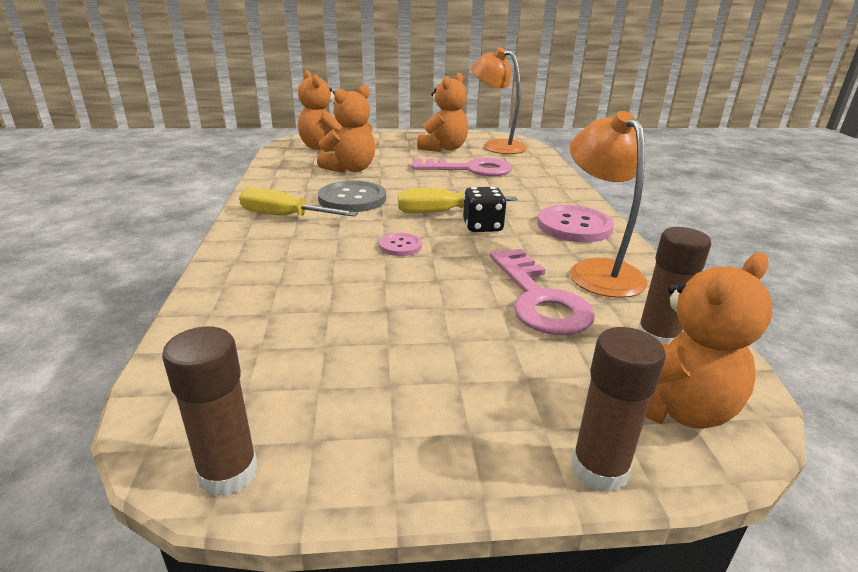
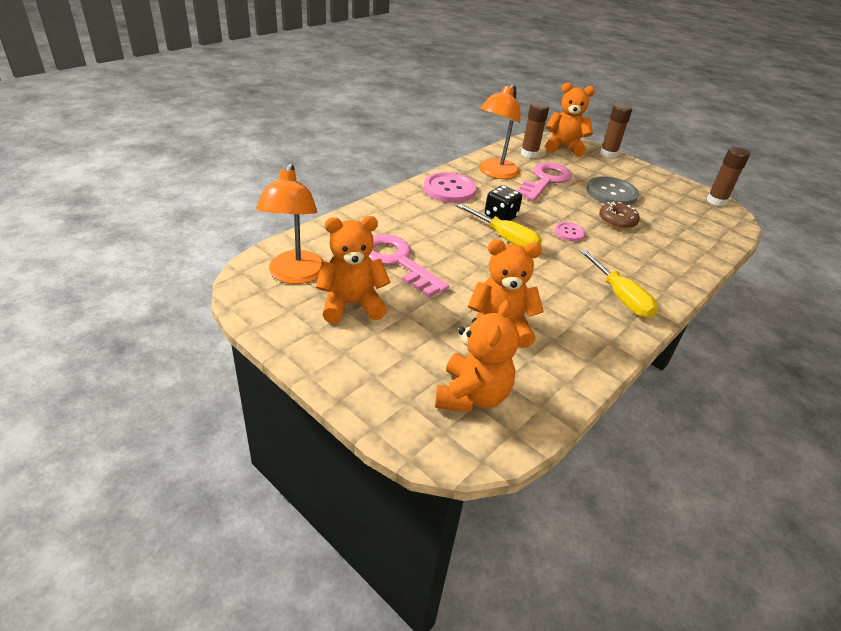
camera: 135 degrees left, 10 degrees up
grey button [318,181,386,212] -> grey button moved to [586,176,639,205]
none -> brown donut [599,201,640,229]

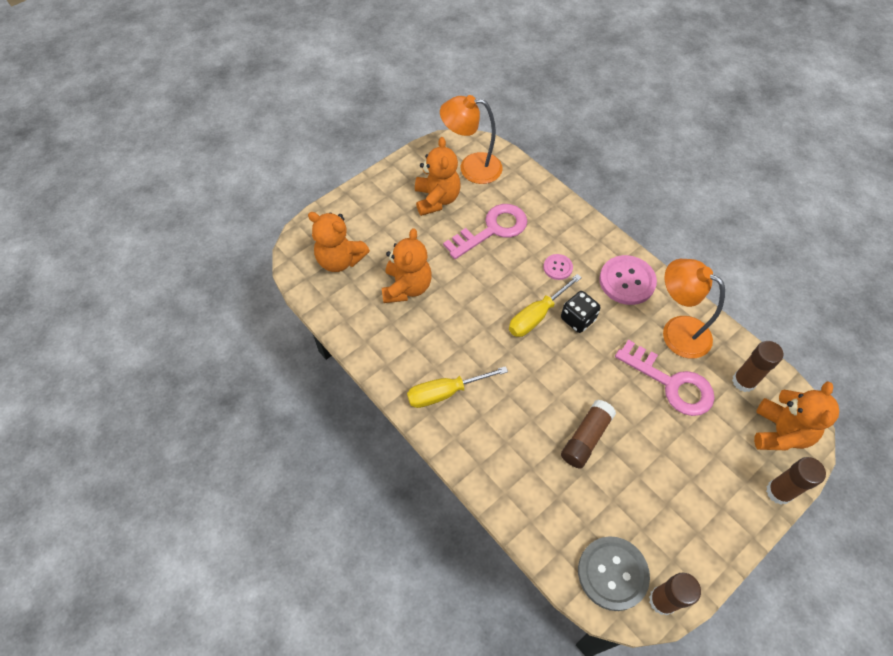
camera: 100 degrees right, 20 degrees up
pink button [555,222,586,241] -> pink button moved to [543,254,573,280]
grey button [586,176,639,205] -> grey button moved to [578,536,650,611]
brown donut [599,201,640,229] -> brown glue stick [561,400,616,468]

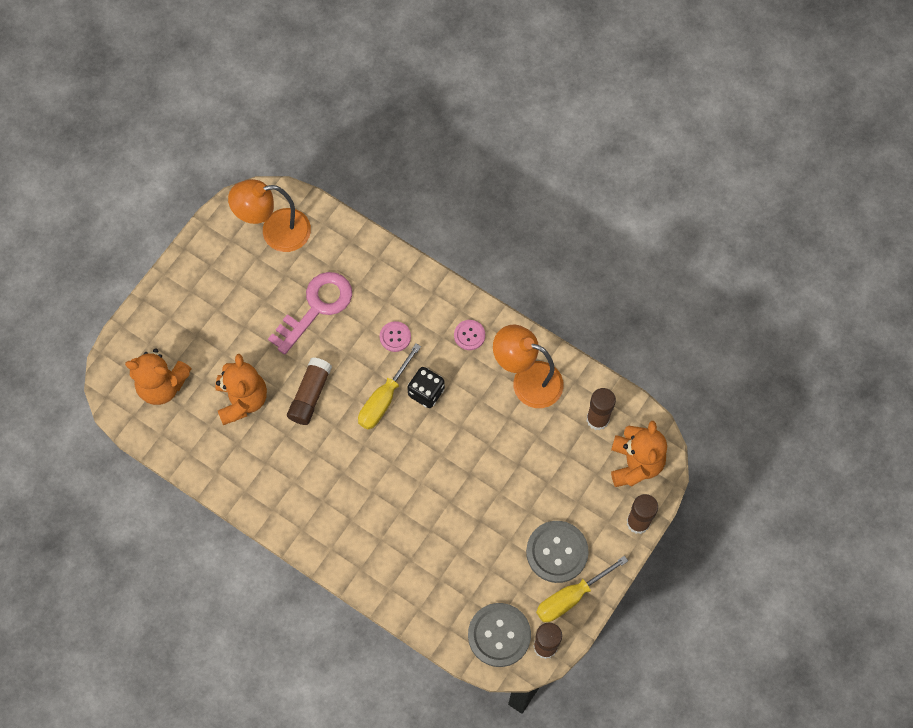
camera: 15 degrees left, 10 degrees up
yellow screwdriver [407,366,508,408] -> yellow screwdriver moved to [536,556,628,622]
orange teddy bear [415,137,461,216] -> none
brown glue stick [561,400,616,468] -> brown glue stick moved to [287,357,332,425]
pink button [599,255,657,305] -> pink button [454,320,485,350], size x0.53
pink key [615,340,715,416] -> none
none -> grey button [526,521,589,583]

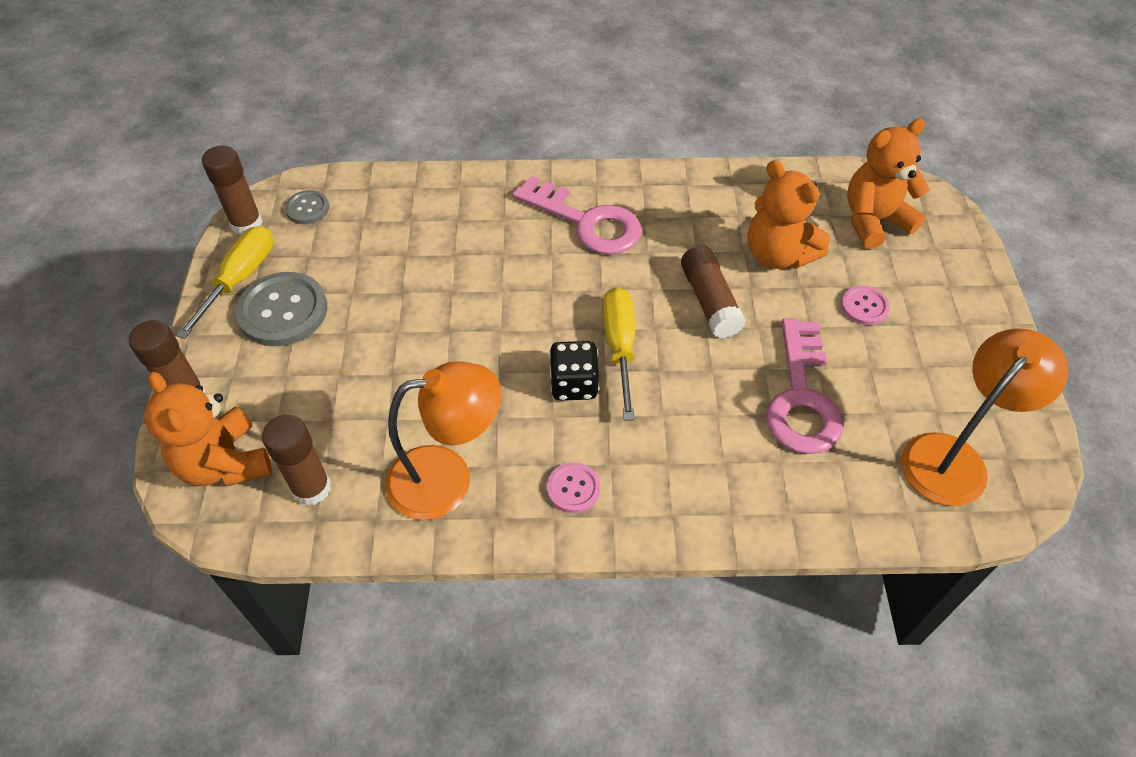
camera: 145 degrees right, 15 degrees down
pink button [380,321,411,352] -> pink button moved to [841,286,890,325]
grey button [468,603,531,667] -> grey button [285,190,329,224], size x0.53
none -> pink key [512,176,641,255]

